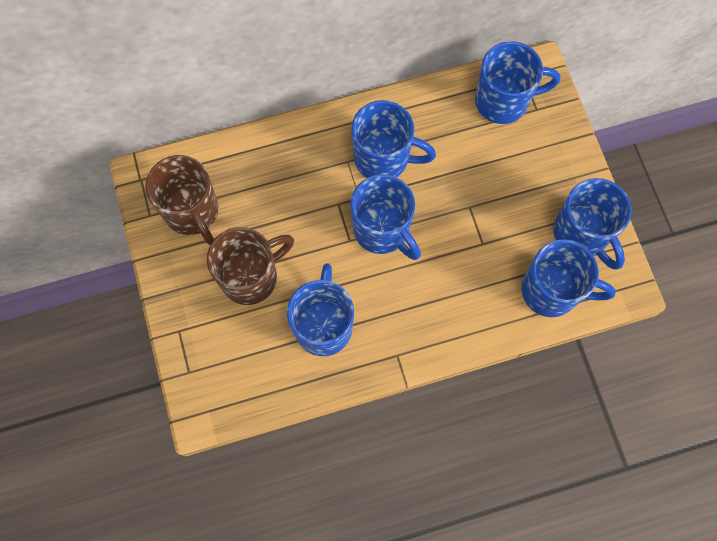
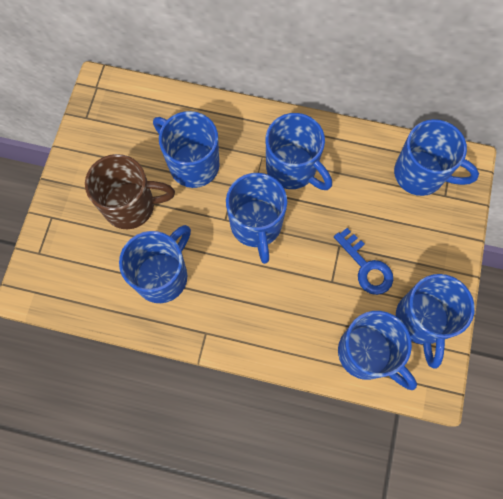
camera: 30 degrees right, 0 degrees up
brown mug [145,155,218,245] -> none
none -> blue mug [153,111,220,188]
none -> blue key [334,228,393,295]

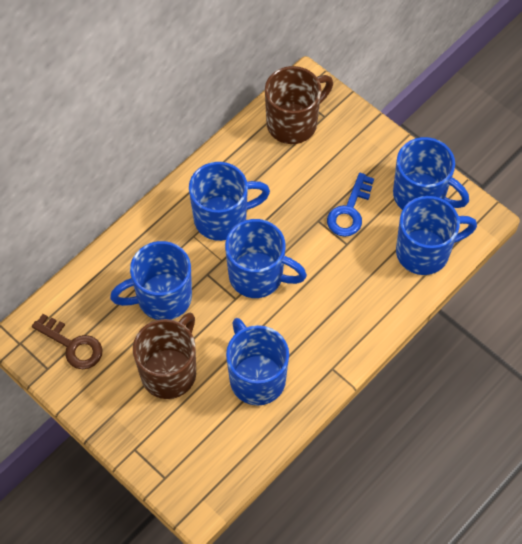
camera: 60 degrees left, 10 degrees down
blue key [334,228,393,295] -> blue key turned 120 degrees clockwise [327,173,374,237]
blue mug [394,119,479,196] -> brown mug [265,66,333,144]
none -> brown key [32,314,103,369]

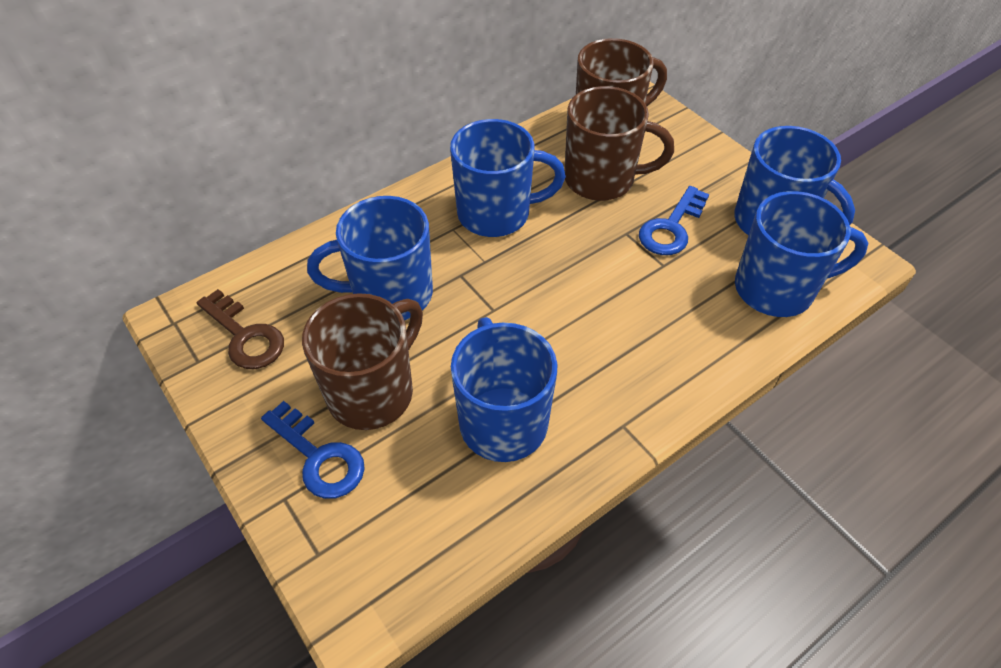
camera: 10 degrees right, 10 degrees down
blue mug [225,219,307,298] -> none
none -> blue key [261,401,365,499]
none -> brown mug [565,86,674,201]

